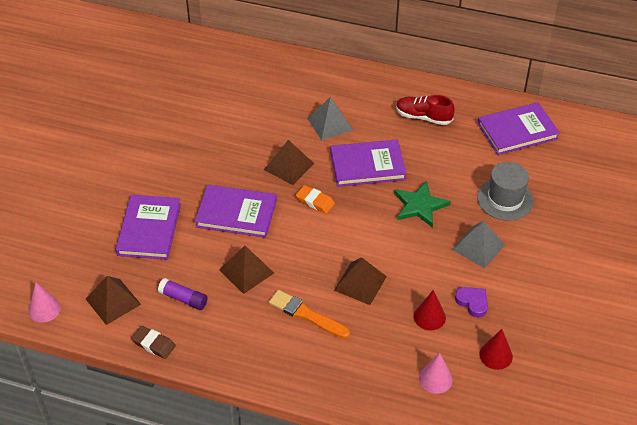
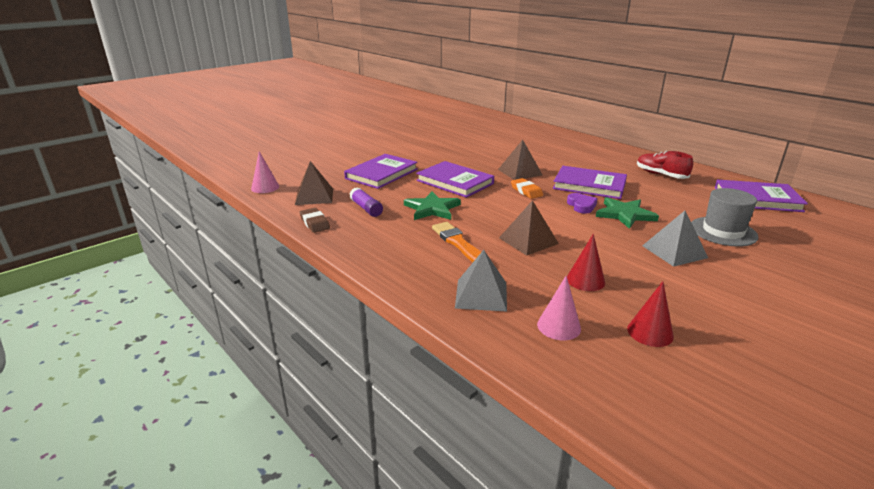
camera: 30 degrees right, 20 degrees down
brown pyramid [219,245,274,294] -> green star [404,191,461,220]
grey pyramid [307,97,353,141] -> grey pyramid moved to [455,250,507,312]
purple heart [455,287,488,318] -> purple heart moved to [567,193,598,213]

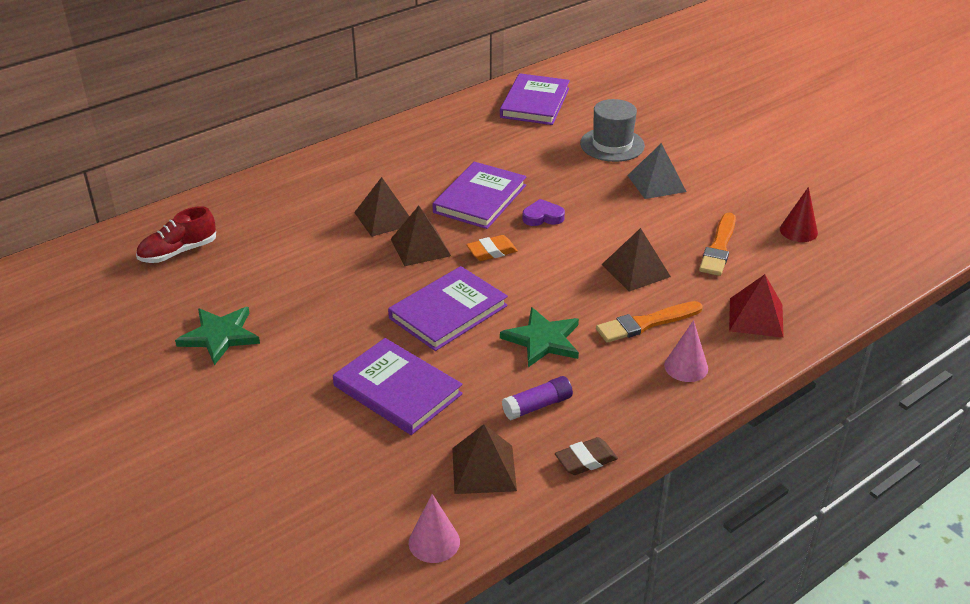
camera: 85 degrees left, 10 degrees up
grey pyramid [455,250,507,312] -> red pyramid [729,274,784,338]
pink cone [537,276,581,340] -> pink cone moved to [664,320,708,382]
red cone [567,234,605,291] -> orange brush [699,213,736,276]
green star [596,197,659,229] -> green star moved to [175,307,260,365]
red shoe [637,151,693,179] -> red shoe moved to [136,206,216,263]
none -> brown pyramid [354,177,409,237]

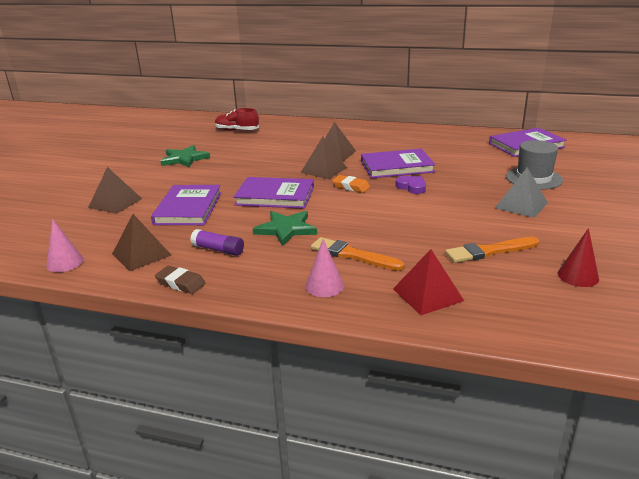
camera: 55 degrees right, 10 degrees down
brown pyramid [601,228,671,292] -> brown pyramid moved to [88,167,142,214]

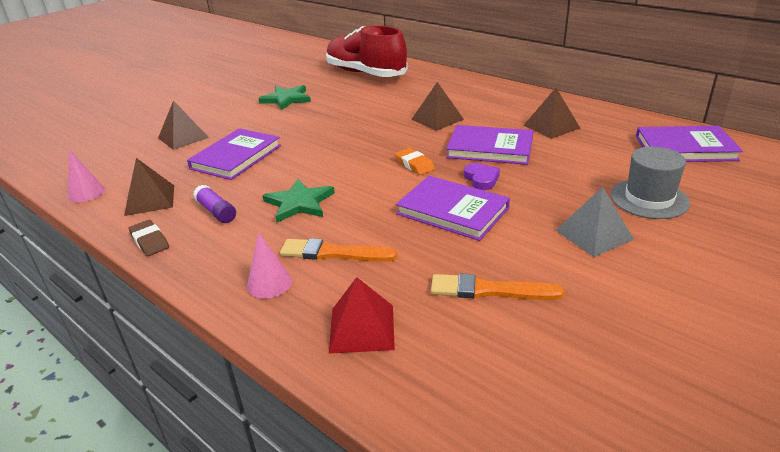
camera: 25 degrees right, 5 degrees up
red shoe [215,108,259,131] -> red shoe [326,26,408,77], size x1.94
purple book [234,177,314,209] -> purple book moved to [396,176,510,241]
brown pyramid [301,137,347,179] -> brown pyramid moved to [524,88,580,139]
orange brush [311,237,405,271] -> orange brush turned 45 degrees counterclockwise [280,238,397,262]
red cone [558,228,599,287] -> none

